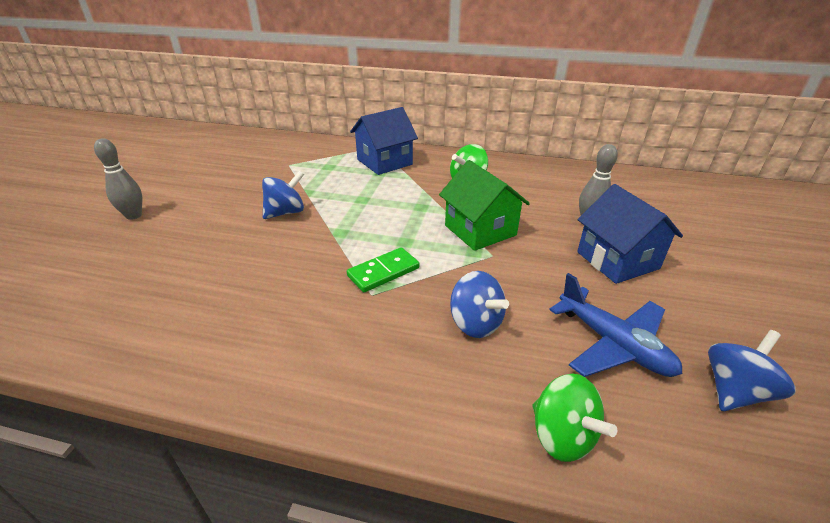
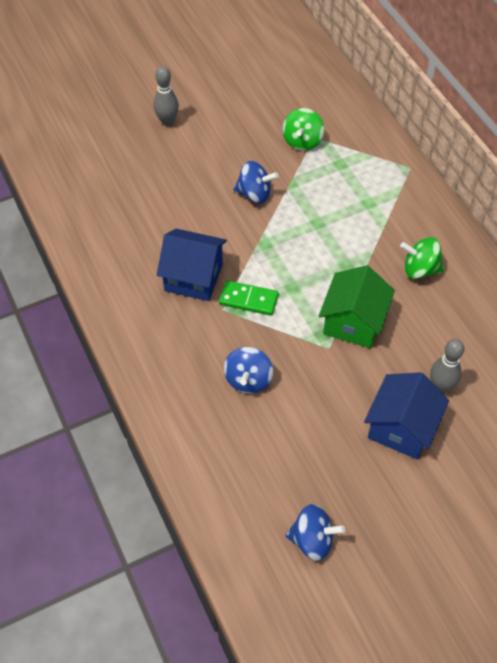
camera: 50 degrees right, 20 degrees up
blue house [350,107,418,175] -> blue house moved to [157,229,227,301]
green spinning top [532,374,617,462] -> green spinning top moved to [282,108,324,151]
blue plane [549,273,682,377] -> none

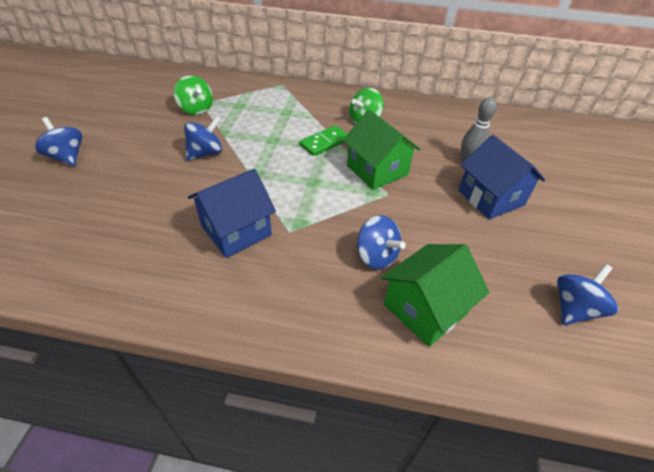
camera: 55 degrees left, 10 degrees down
grey bowling pin [154,66,179,126] -> blue spinning top [35,117,82,166]
green domino [219,280,278,316] -> green domino moved to [299,125,348,156]
none -> green house [381,244,489,347]

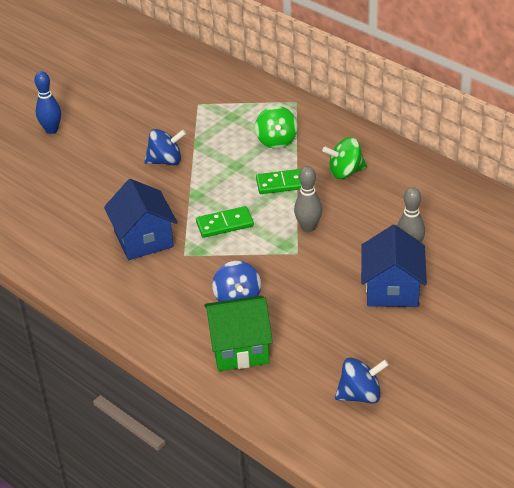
camera: 35 degrees right, 5 degrees down
blue spinning top [35,117,82,166] -> blue bowling pin [35,71,61,134]
green spinning top [174,75,213,115] -> green spinning top moved to [255,106,297,149]
blue house [188,169,276,258] -> blue house turned 75 degrees clockwise [104,179,178,260]
green house [343,110,420,190] -> grey bowling pin [294,166,322,232]
none -> green domino [196,206,254,238]

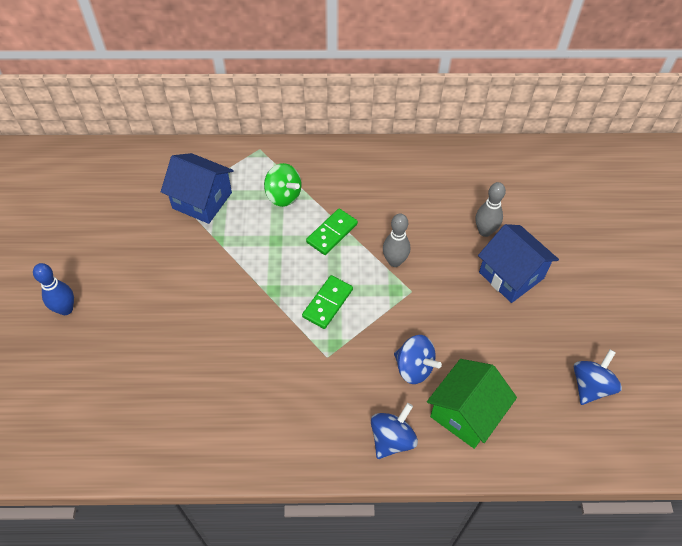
camera: 45 degrees left, 15 degrees up
blue house [104,179,178,260] -> blue house moved to [161,153,234,224]
blue spinning top [144,129,186,165] -> blue spinning top moved to [371,403,418,459]
green spinning top [322,137,367,179] -> none

